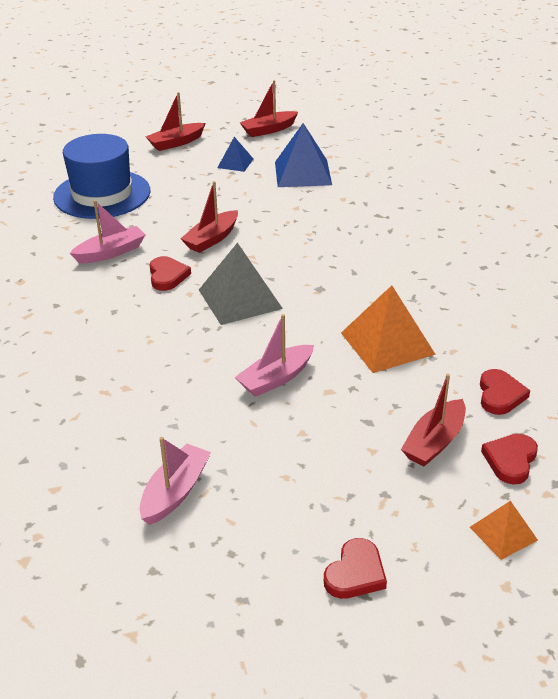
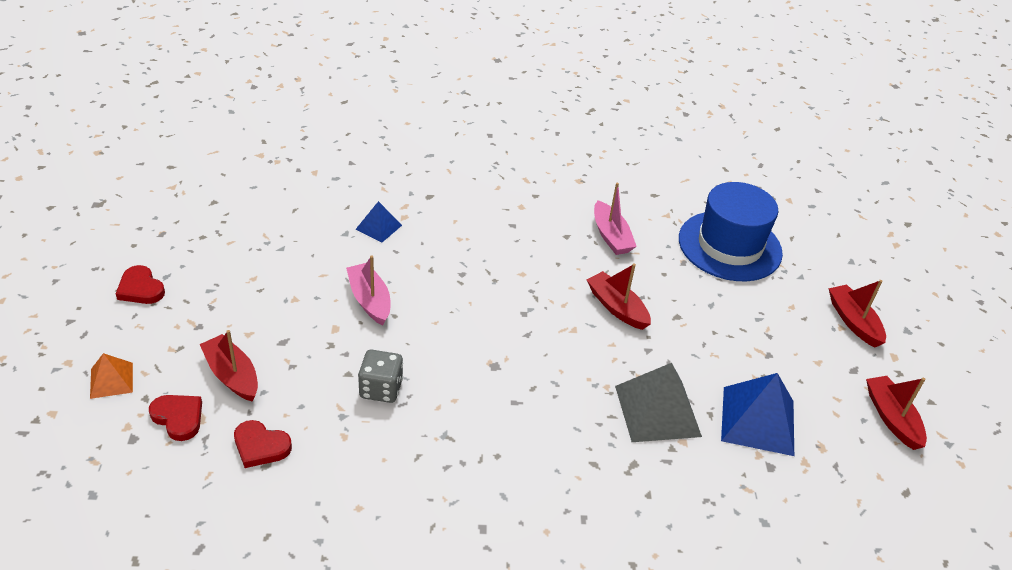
camera: 100 degrees right, 5 degrees up
pink boat [139,437,211,525] -> none
red heart [150,256,191,291] -> none
grey pyramid [199,243,283,325] -> grey pyramid moved to [615,363,702,442]
blue pyramid [217,137,253,172] -> blue pyramid moved to [356,201,402,243]
orange pyramid [341,285,436,373] -> grey dice [358,350,403,403]

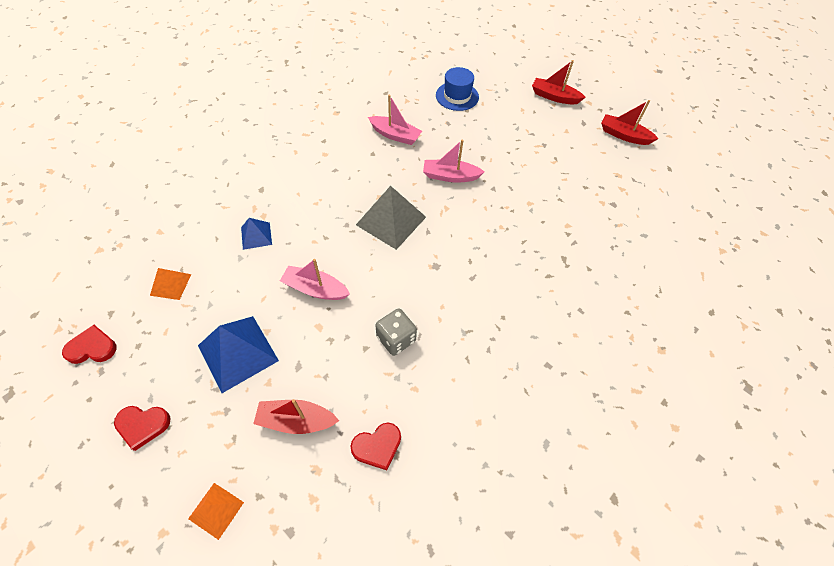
camera: 45 degrees left, 15 degrees up
red heart [149,395,202,441] -> red heart moved to [62,325,117,364]
red boat [587,263,651,330] -> pink boat [423,140,484,183]
grey pyramid [615,363,702,442] -> grey pyramid moved to [356,186,426,250]
blue hat [679,182,783,281] -> blue hat [436,67,479,111], size x0.59
blue pyramid [721,373,794,456] -> blue pyramid moved to [198,316,279,393]
none -> orange pyramid [150,268,191,300]

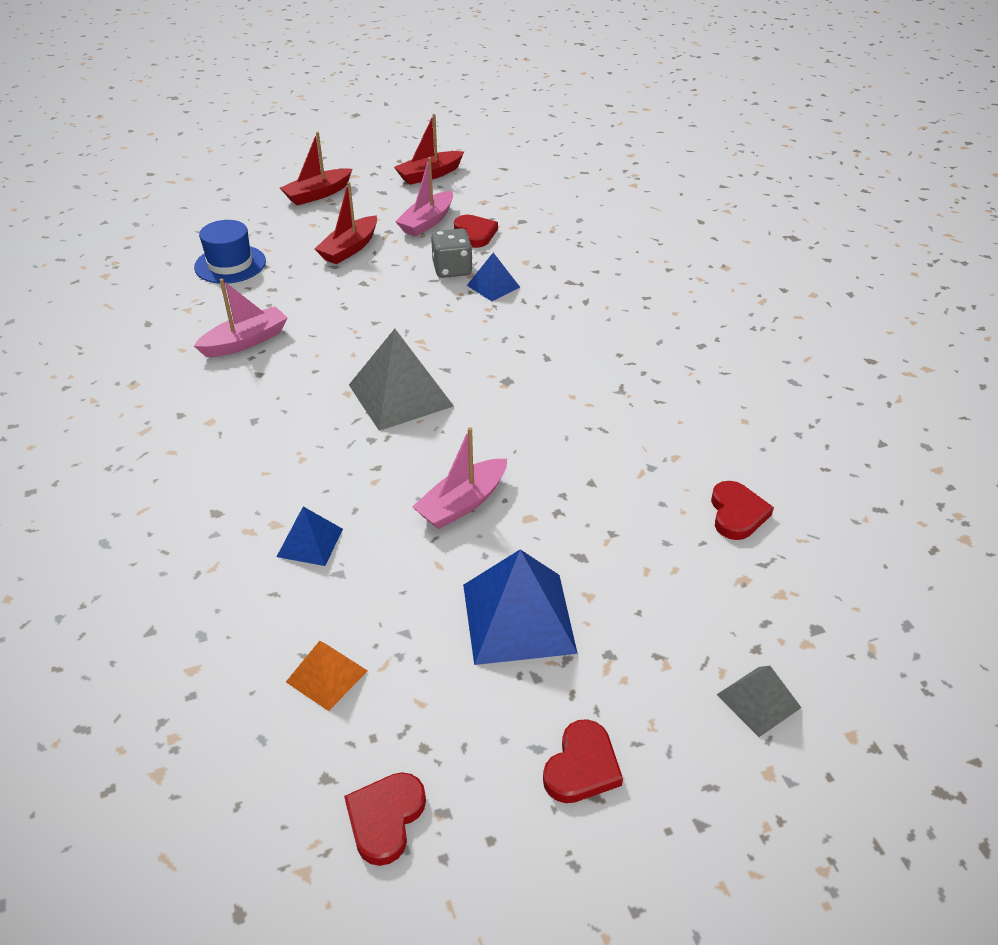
camera: 60 degrees left, 15 degrees down
orange pyramid [188,483,244,540] -> grey pyramid [716,666,801,737]
red boat [253,399,339,434] -> red boat moved to [315,182,377,264]
grey dice [375,308,417,356] -> grey dice moved to [431,229,473,278]
pink boat [423,140,484,183] -> pink boat moved to [395,157,453,237]
none -> red heart [454,215,498,248]
none -> blue pyramid [467,253,520,301]

